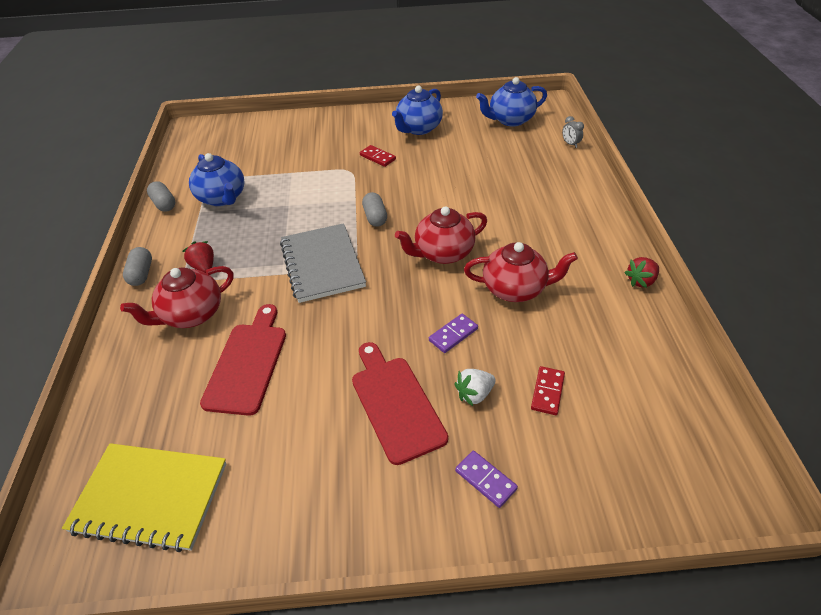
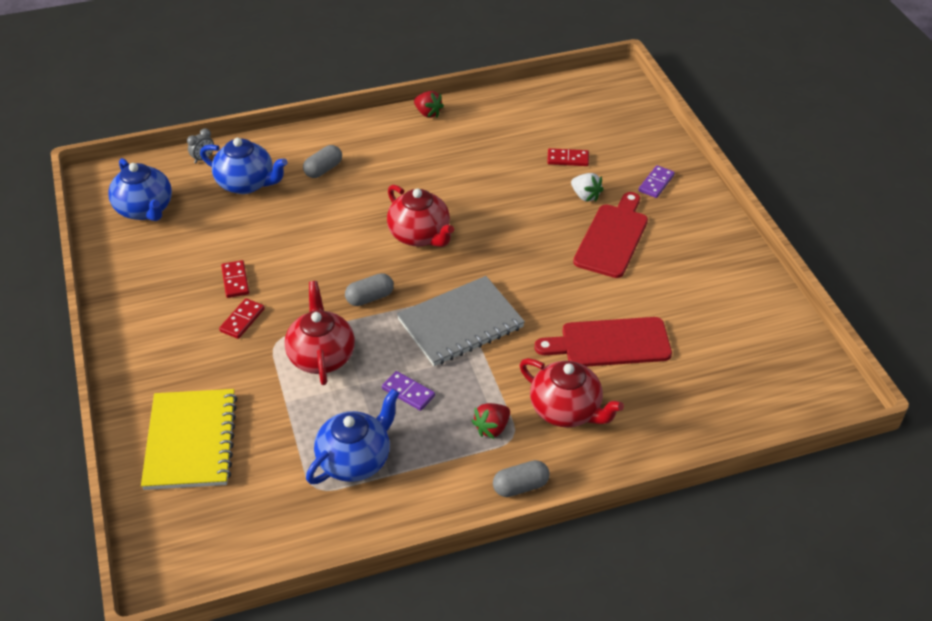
camera: 105 degrees left, 0 degrees up
yellow notebook [62,443,226,552] -> yellow notebook moved to [141,389,237,490]
grey capsule [147,181,175,212] -> grey capsule moved to [303,145,342,178]
red cutting board [352,342,448,465] -> red cutting board turned 150 degrees clockwise [573,192,648,278]
blue teapot [392,86,443,135] -> blue teapot moved to [200,138,287,194]
purple domino [429,314,478,353] -> purple domino moved to [382,371,435,411]
red teapot [464,242,578,302] -> red teapot moved to [285,281,355,385]
none -> red domino [221,260,249,298]

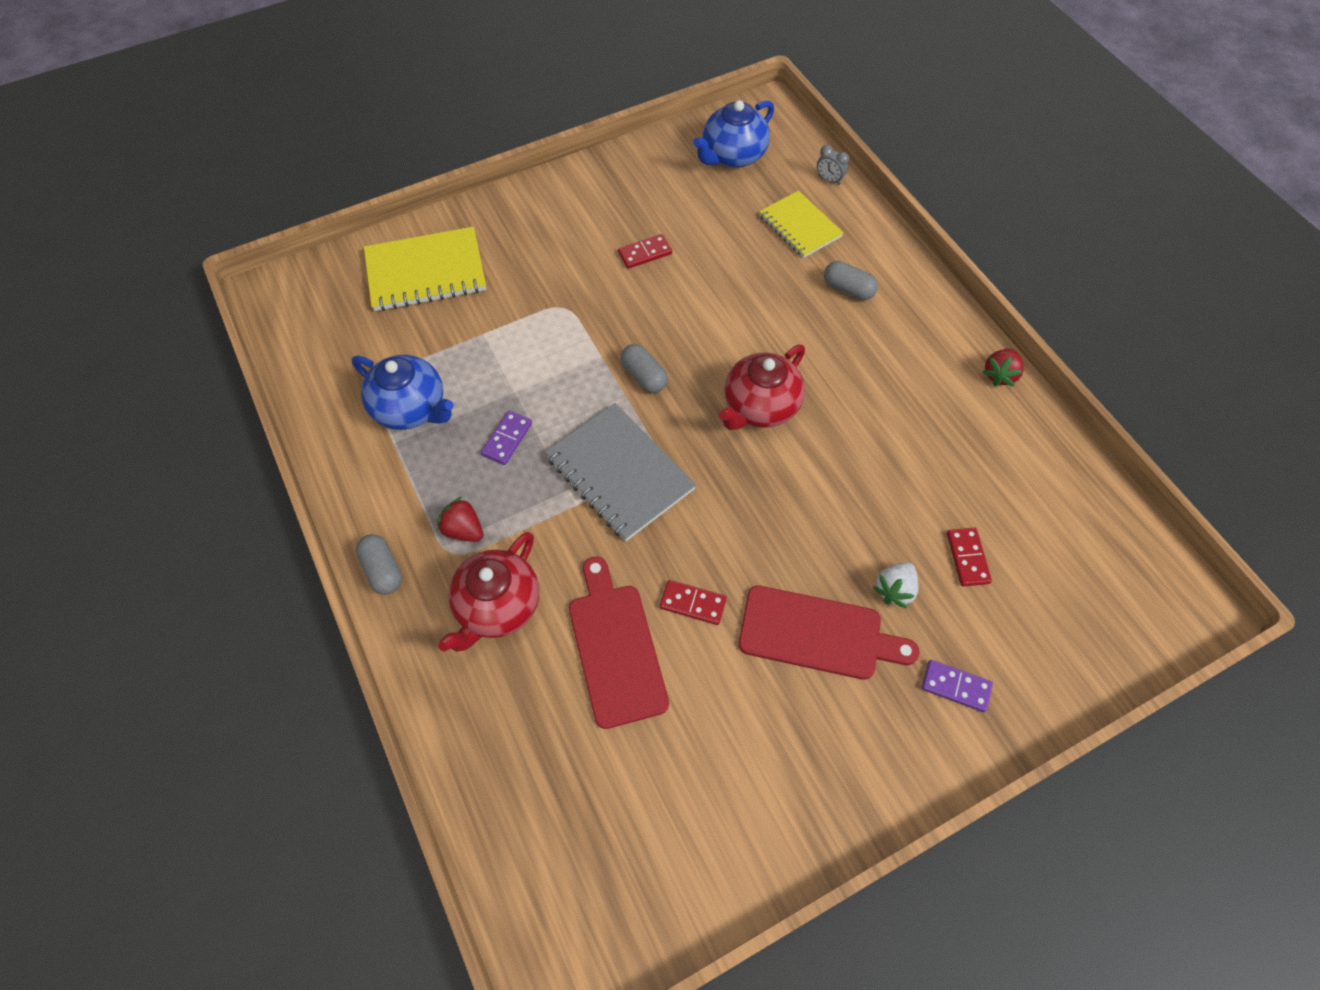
camera: 80 degrees right, 15 degrees up
blue teapot [200,138,287,194] -> yellow notebook [759,190,844,258]
red domino [219,298,265,339] -> red domino moved to [660,580,727,625]
red teapot [285,281,355,385] -> none

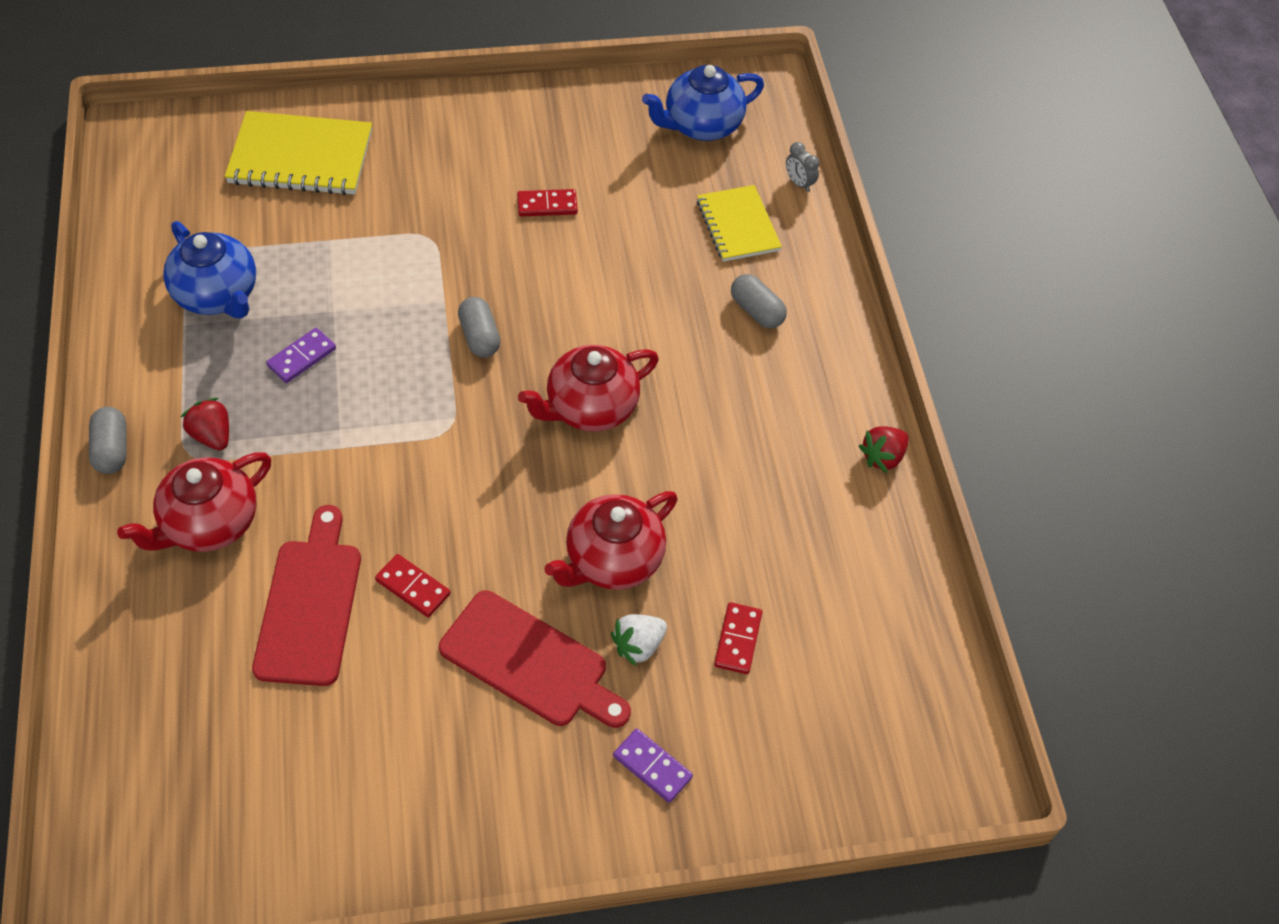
camera: 15 degrees right, 5 degrees down
grey notebook [545,403,696,541] -> none
none -> red teapot [544,491,678,590]

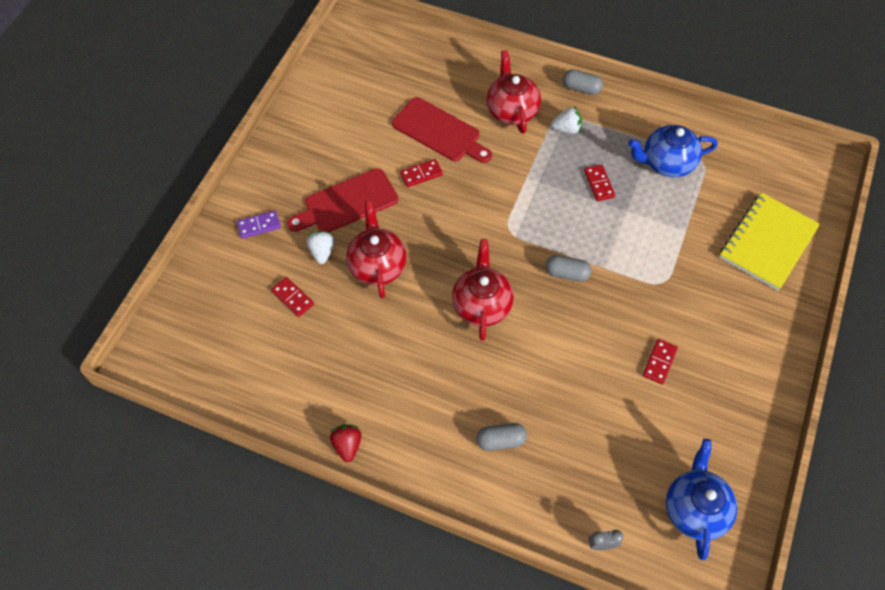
camera: 125 degrees right, 5 degrees up
red strawberry [181,398,229,451] -> white strawberry [551,106,582,134]
purple domino [266,328,336,383] -> red domino [584,164,615,201]
yellow notebook [697,185,782,262] -> none

